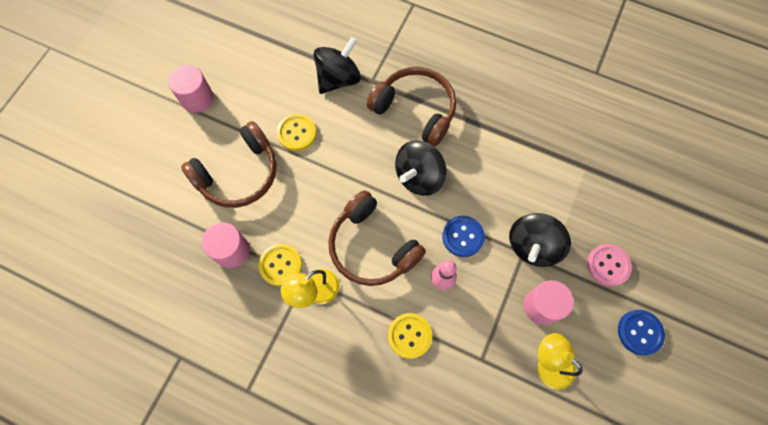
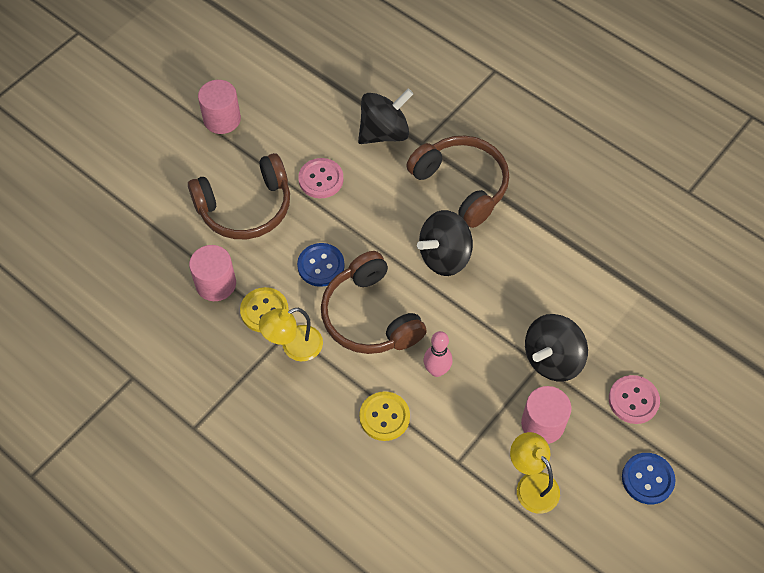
camera: 15 degrees right, 10 degrees down
yellow button [277,114,316,151] -> pink button [298,158,344,198]
blue button [442,216,485,257] -> blue button moved to [297,243,345,287]

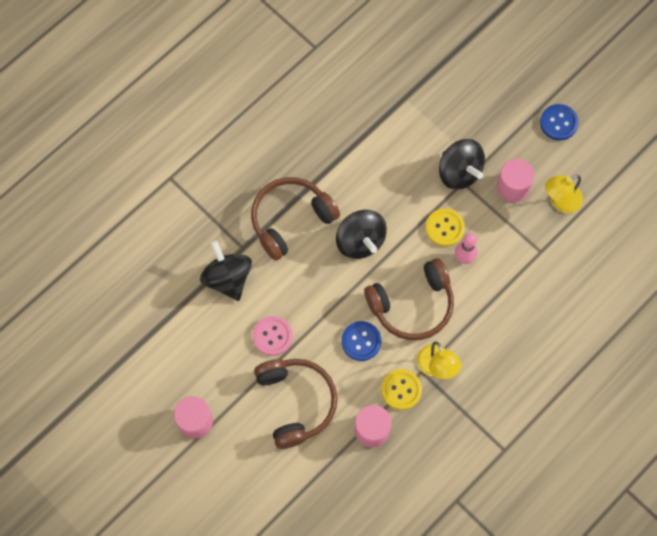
camera: 85 degrees left, 10 degrees up
yellow button [359,391,410,441] -> yellow button moved to [426,208,465,247]
pink button [609,375,660,424] -> none

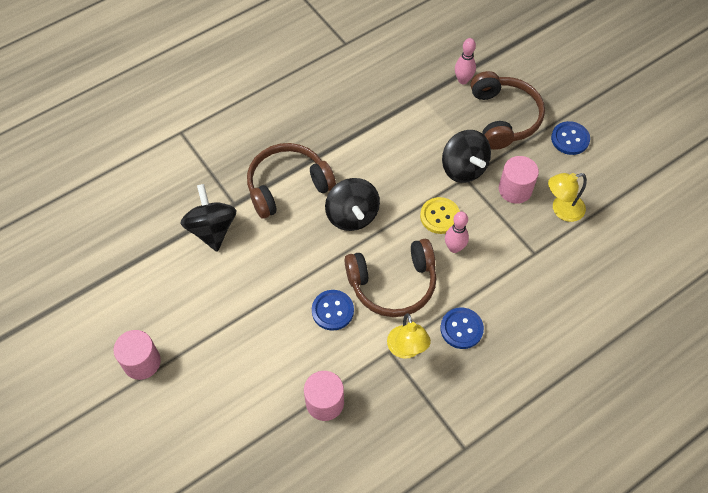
camera: 10 degrees right, 10 degrees down
pink button [253,316,293,356] -> none
brown headphones [254,359,337,449] -> brown headphones moved to [471,71,545,150]
yellow button [381,369,422,410] -> none
none -> blue button [440,308,484,349]
none -> pink bowling pin [455,38,476,84]

